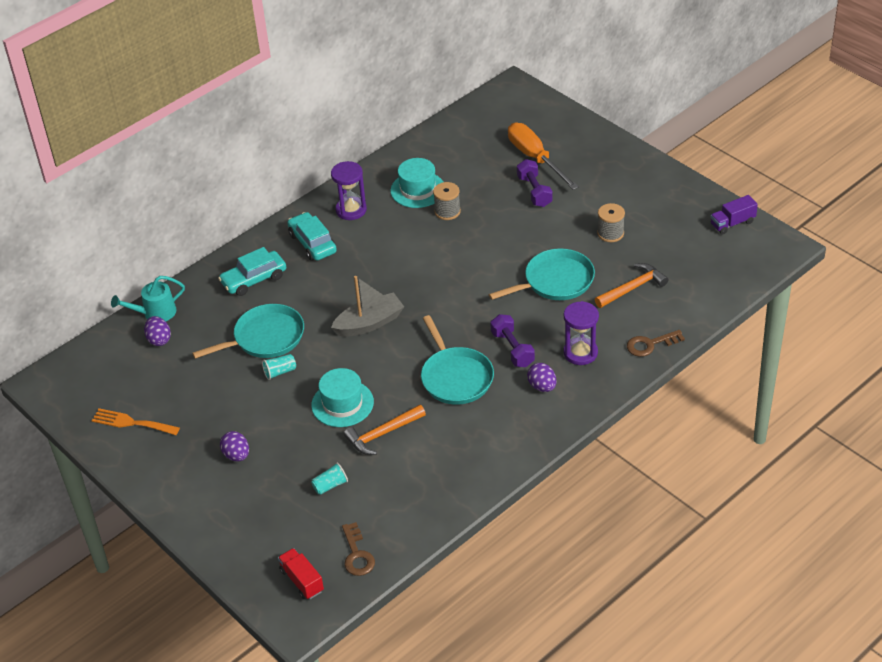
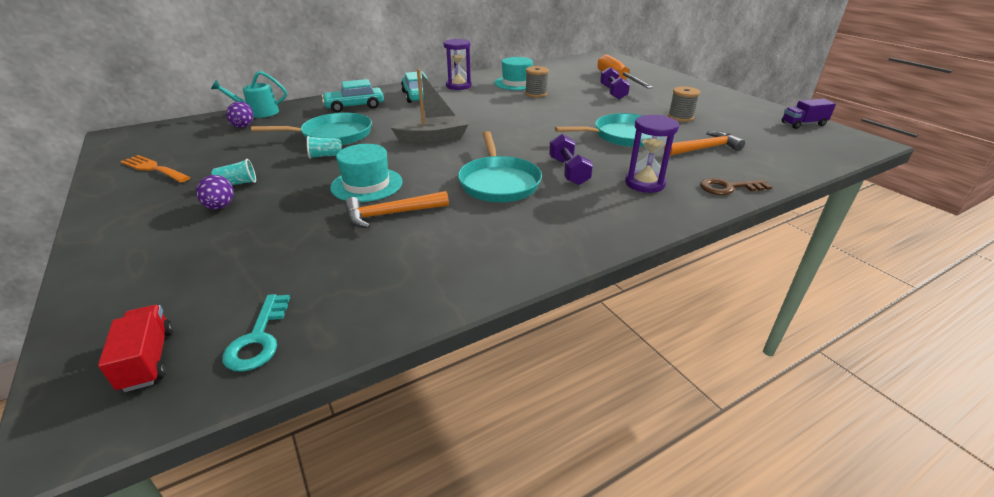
camera: 10 degrees right, 10 degrees down
turquoise cup [311,462,348,495] -> turquoise cup moved to [212,159,256,185]
brown key [342,522,375,576] -> turquoise key [222,294,290,372]
purple egg [527,363,557,392] -> none

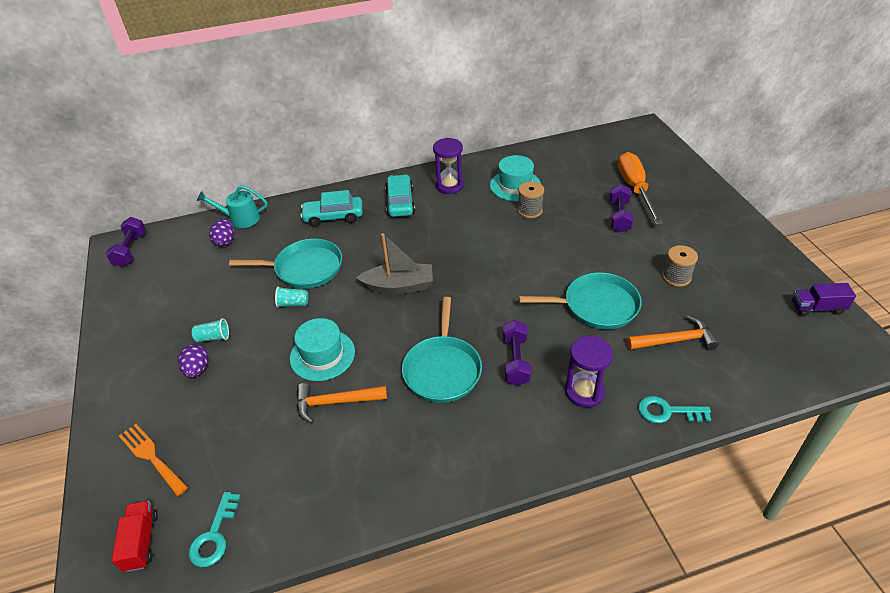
camera: 15 degrees right, 10 degrees up
orange fork [120,155,190,182] -> orange fork moved to [119,424,188,496]
brown key [700,178,772,195] -> turquoise key [638,396,711,423]
none -> purple dumbbell [106,217,146,267]

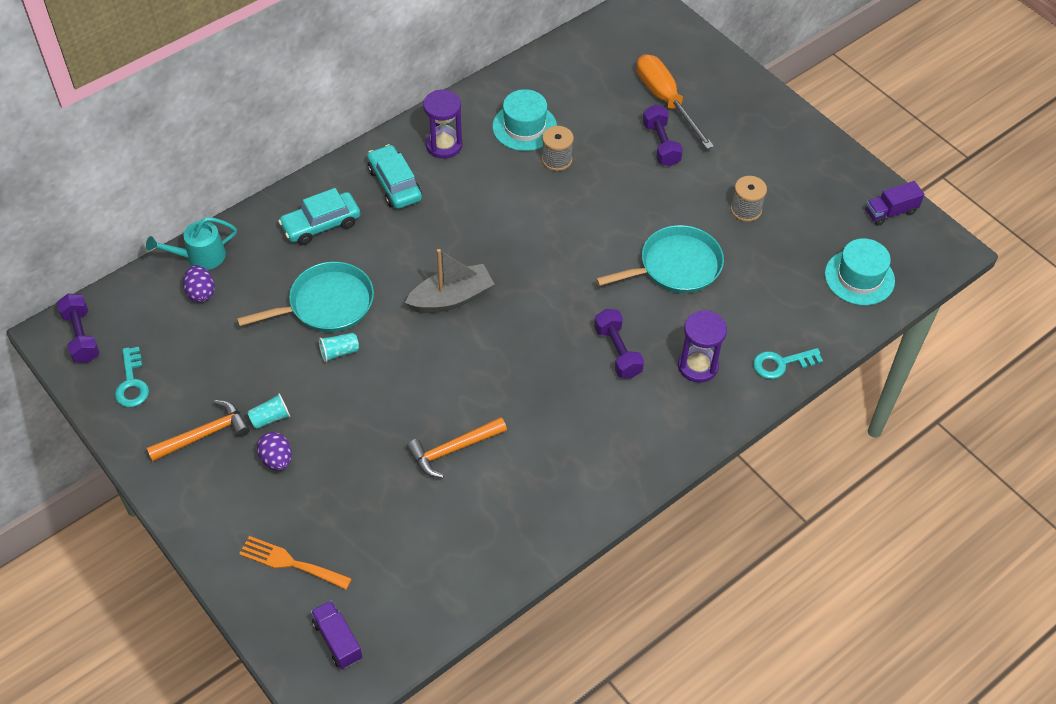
camera: 25 degrees left, 10 degrees up
red truck [112,501,158,572] -> purple truck [311,600,362,669]
turquoise key [189,492,241,567] -> turquoise key moved to [115,347,149,407]
turquoise hat [290,318,355,381] -> turquoise hat moved to [825,238,895,305]
turquoise pan [402,297,482,403] -> none
orange hammer [627,315,719,350] -> orange hammer moved to [146,400,250,462]

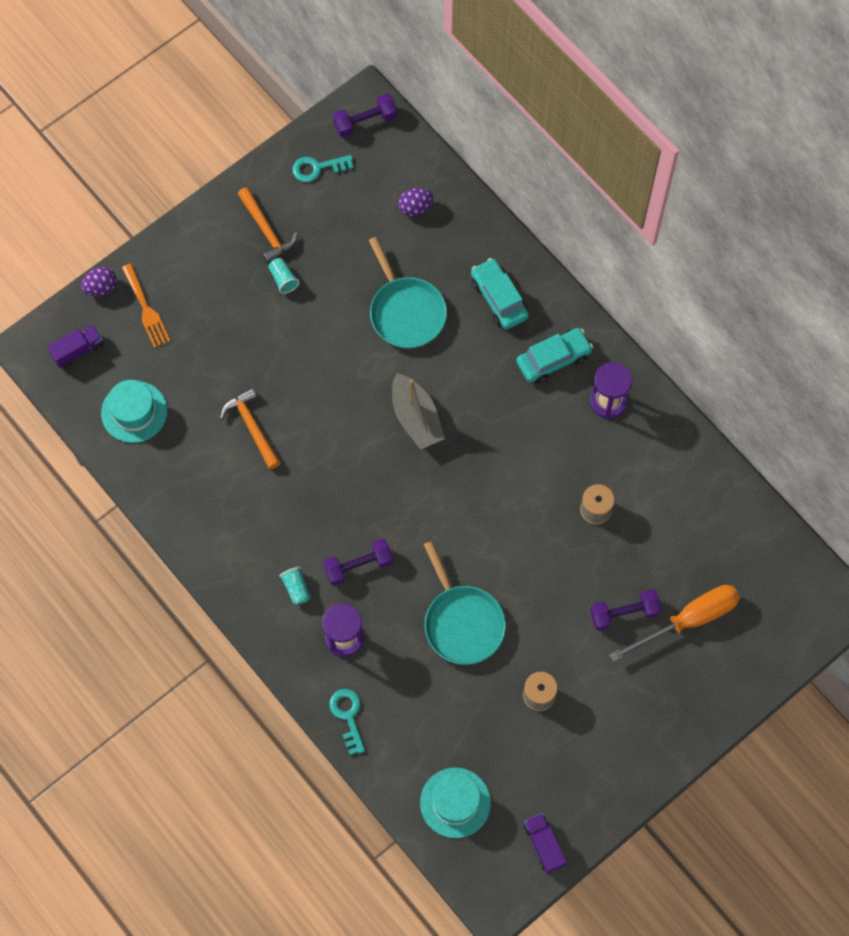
camera: 90 degrees right, 15 degrees up
turquoise watering can [146,217,237,270] -> none
orange fork [239,536,352,590] -> orange fork turned 135 degrees clockwise [122,263,170,348]
purple egg [257,432,292,470] -> purple egg moved to [81,267,117,296]
turquoise cup [319,333,359,362] -> turquoise cup moved to [279,567,310,605]
turquoise hat [492,89,557,151] -> turquoise hat moved to [101,380,167,443]

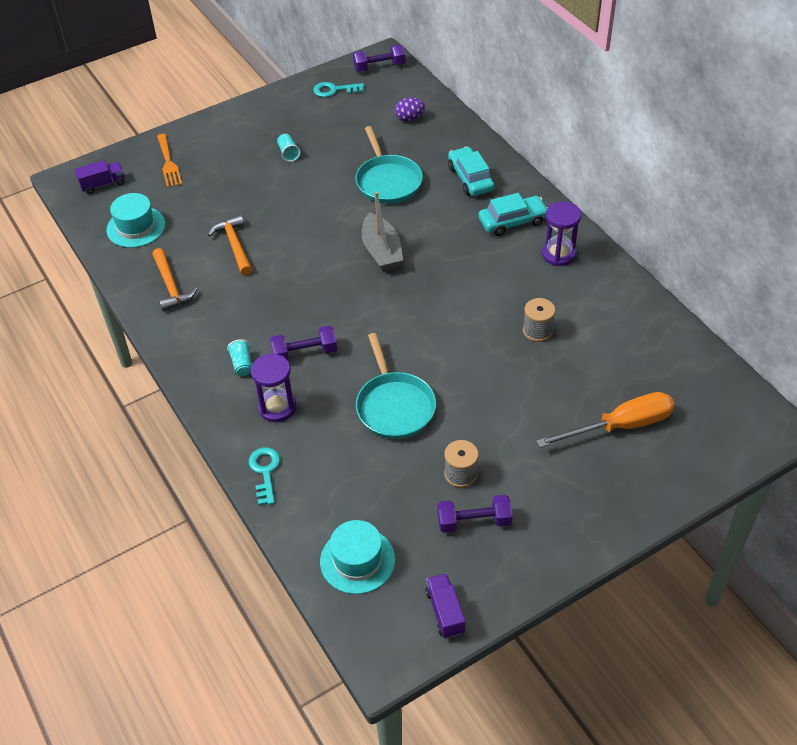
camera: 10 degrees right, 20 degrees down
purple egg [81,267,117,296] -> none
orange hammer [238,187,297,264] -> orange hammer moved to [152,248,198,311]
purple dumbbell [590,589,661,631] -> purple dumbbell moved to [437,495,513,533]

